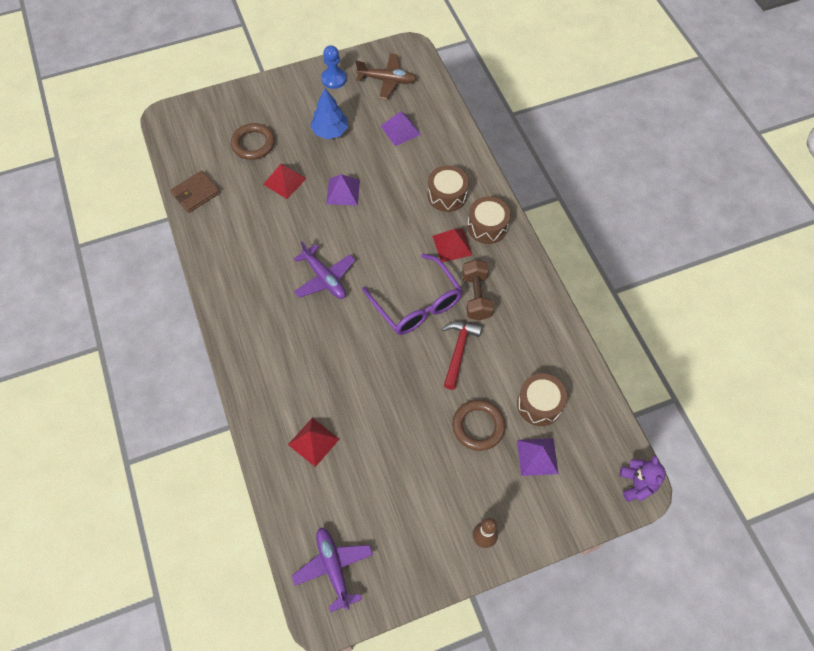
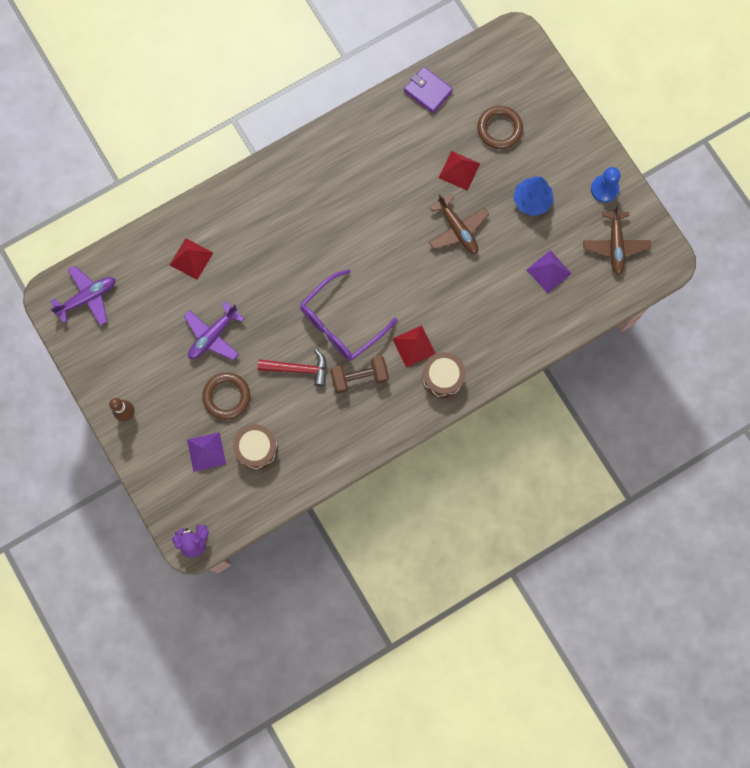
camera: 80 degrees right, 15 degrees up
brown wallet [170,171,220,213] -> purple wallet [404,67,453,113]
purple plane [293,241,355,299] -> purple plane moved to [184,301,244,361]
purple pyramid [326,174,360,206] -> brown plane [429,193,489,254]
brown drum [428,165,469,212] -> none

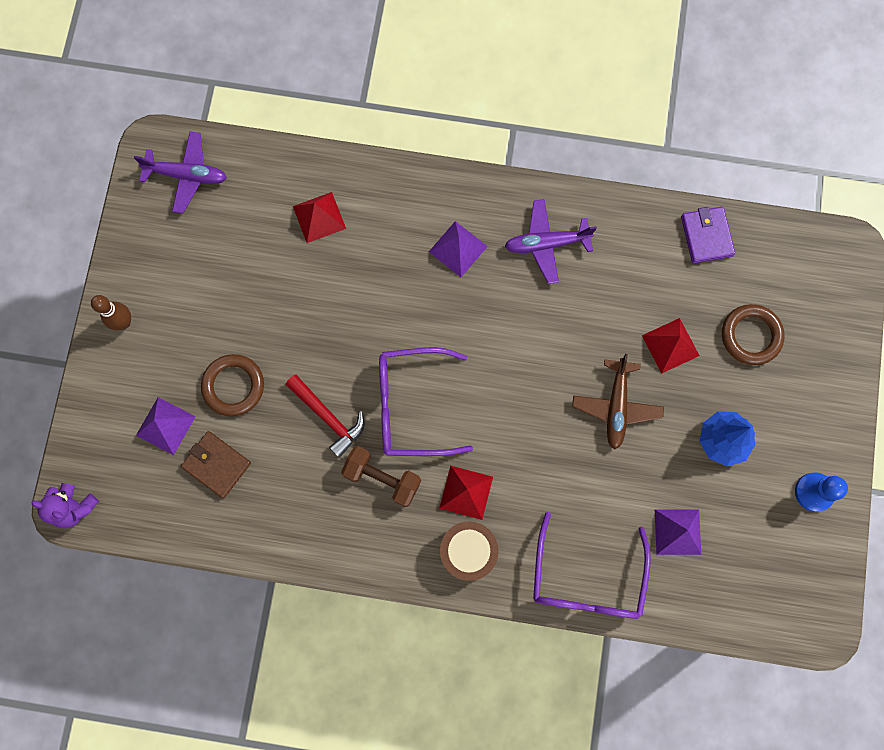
camera: 40 degrees right, 0 degrees up
purple plane [184,301,244,361] -> purple plane moved to [505,199,597,284]
brown drum [233,424,278,470] -> brown wallet [181,431,251,498]
brown plane [583,204,651,275] -> none
none -> purple pyramid [429,221,488,277]
none -> purple glasses [533,512,651,619]

